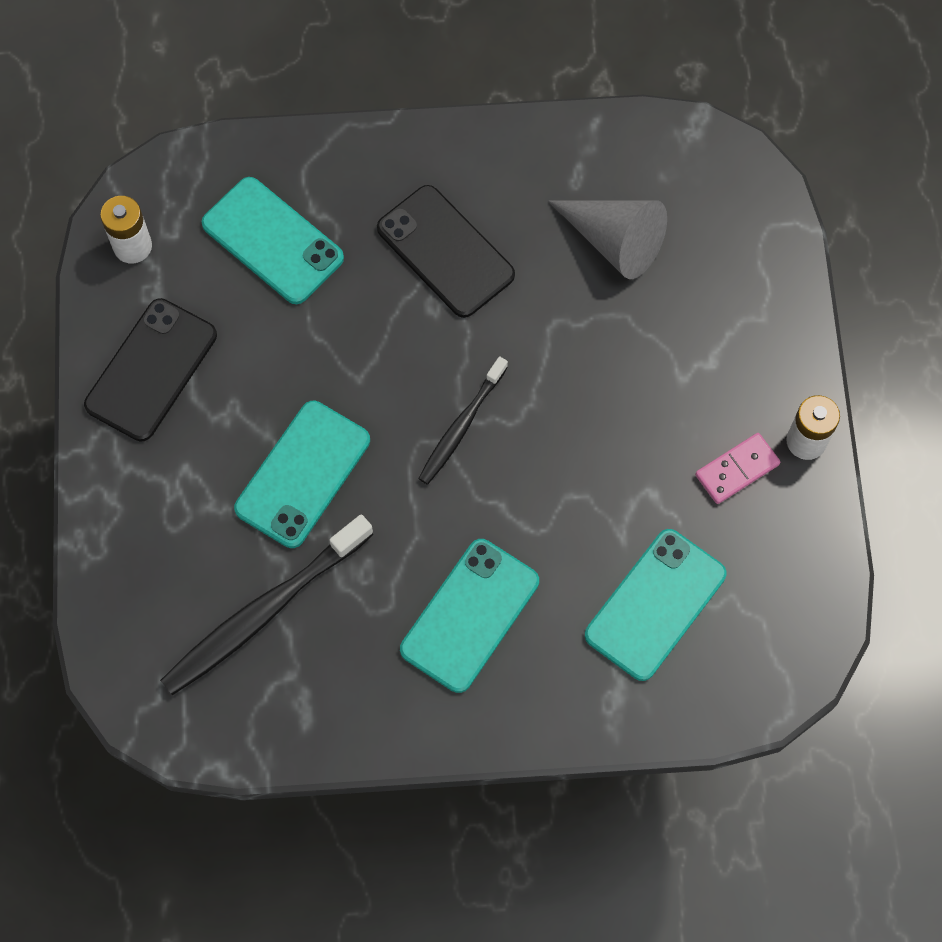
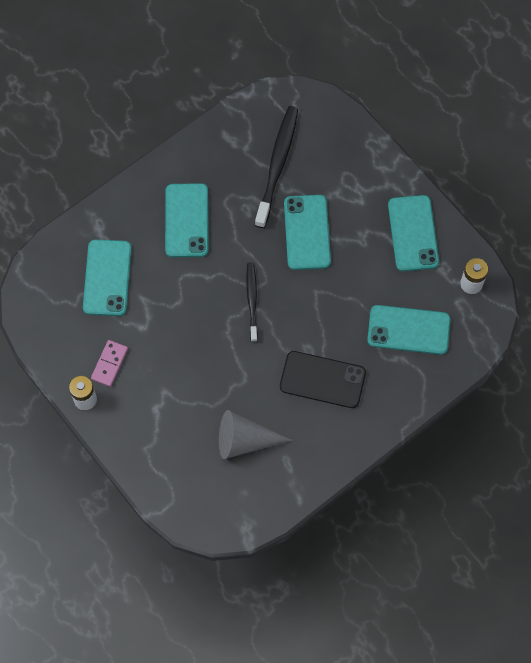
camera: 145 degrees right, 0 degrees up
black phone [84,298,217,441] -> turquoise phone [388,195,439,271]

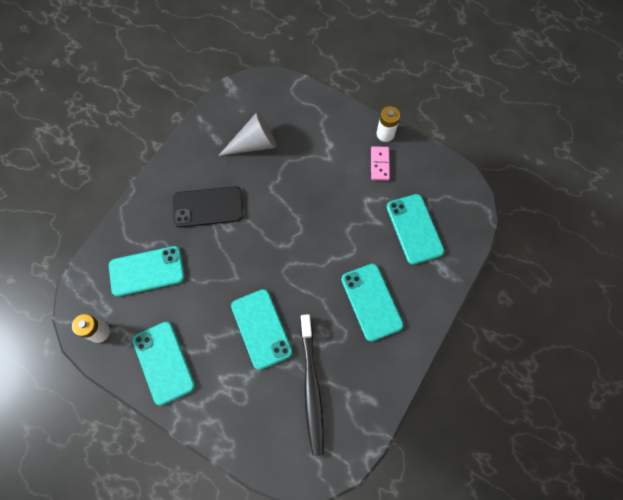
camera: 160 degrees right, 0 degrees up
black toothbrush [246,262,258,342] -> none

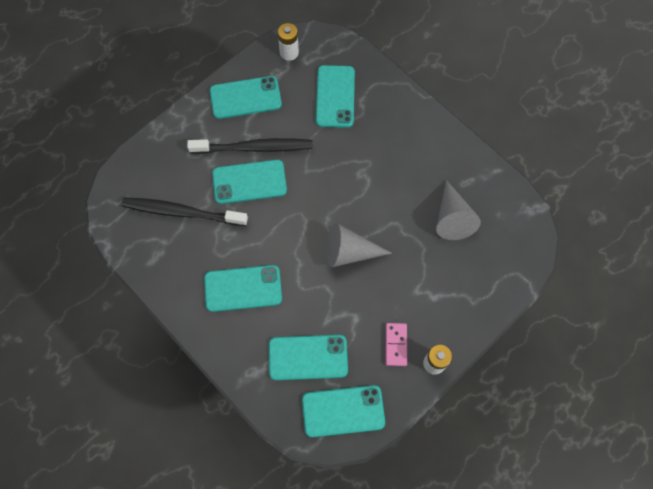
camera: 105 degrees right, 0 degrees up
black phone [173,186,243,228] -> none
pink domino [371,146,390,180] -> pink domino turned 75 degrees clockwise [386,323,407,366]
none -> black toothbrush [187,138,313,154]
none -> turquoise phone [302,385,385,437]
none -> grey cone [326,223,392,268]

